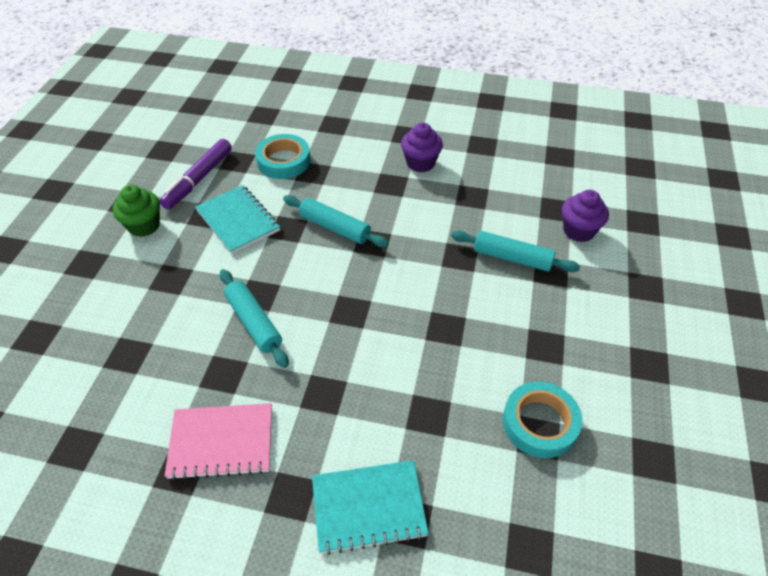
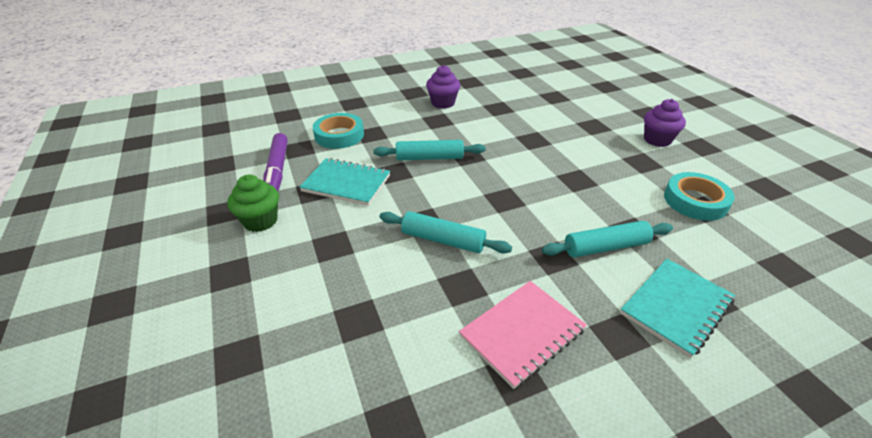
camera: 35 degrees left, 10 degrees down
turquoise rolling pin [451,231,580,272] -> turquoise rolling pin moved to [542,221,673,257]
purple cupcake [562,190,609,242] -> purple cupcake moved to [644,99,686,147]

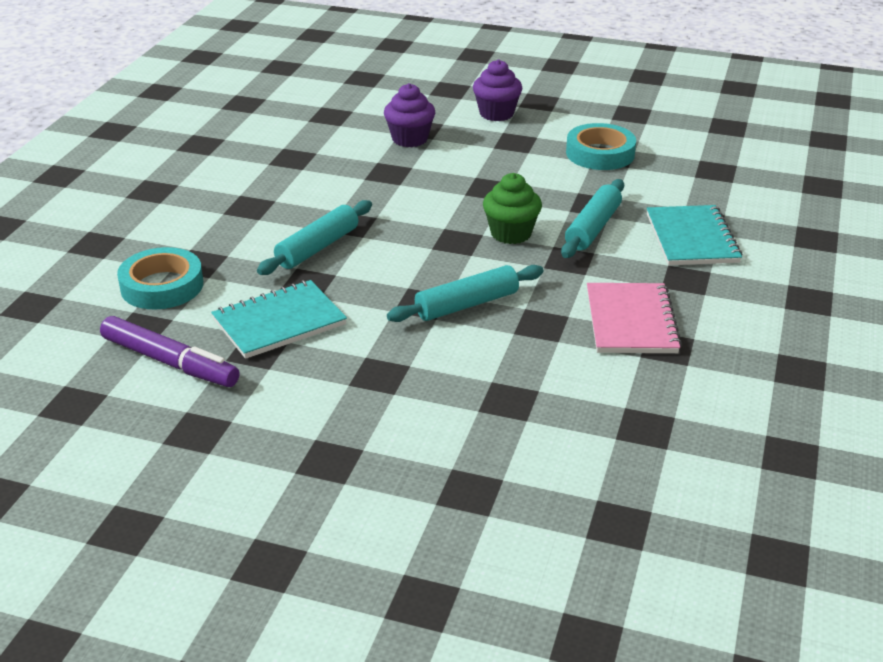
camera: 50 degrees left, 5 degrees down
green cupcake [227,175,279,232] -> green cupcake moved to [483,173,542,244]
purple cupcake [426,65,460,109] -> purple cupcake moved to [384,83,435,147]

